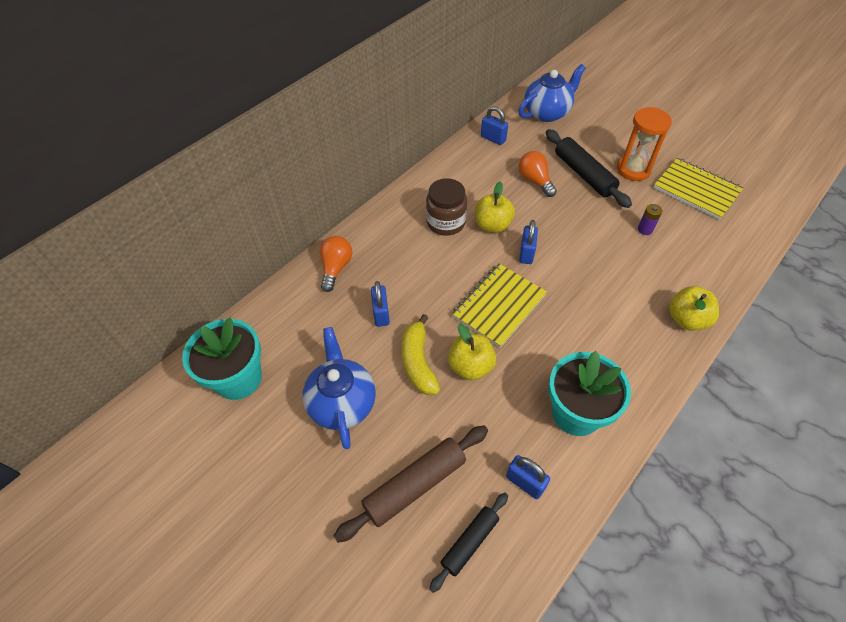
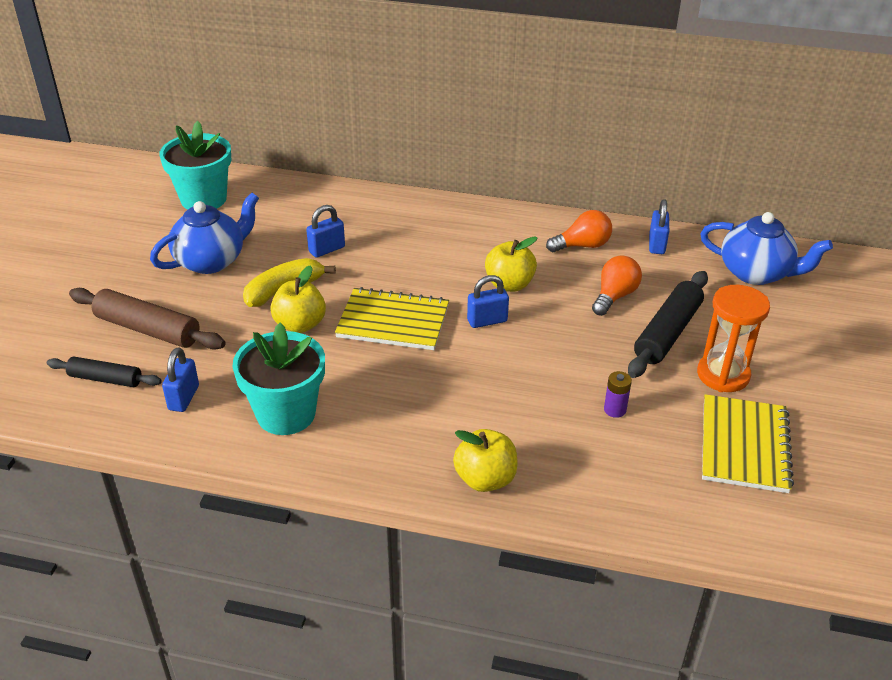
camera: 60 degrees right, 15 degrees down
orange light bulb [320,236,352,292] -> orange light bulb moved to [546,210,612,252]
brown jar [426,178,467,236] -> none

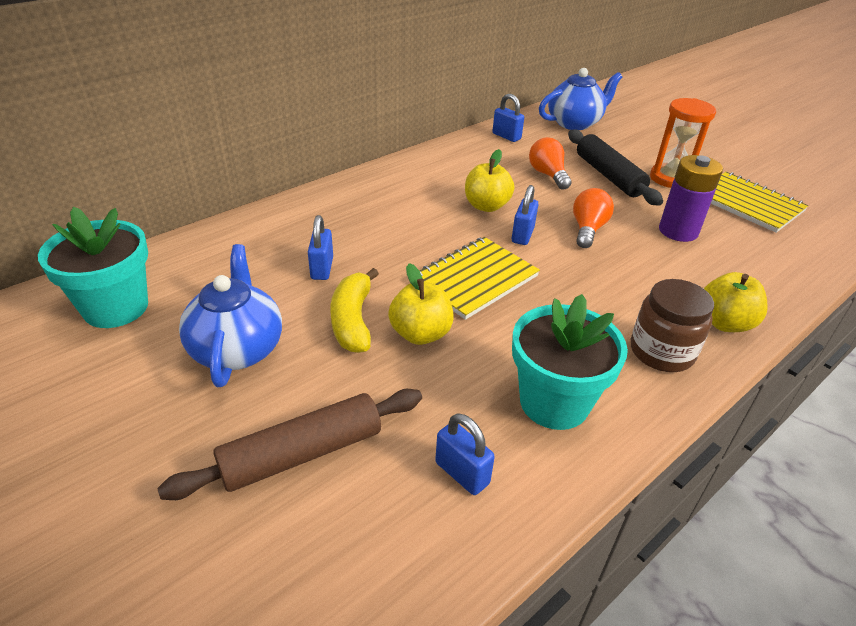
camera: 55 degrees left, 0 degrees up
black rolling pin [47,357,162,387] -> none
orange light bulb [546,210,612,252] -> orange light bulb moved to [573,188,614,248]
purple battery [604,371,632,418] -> purple battery [659,155,723,242], size x2.02
none -> brown jar [631,279,714,372]

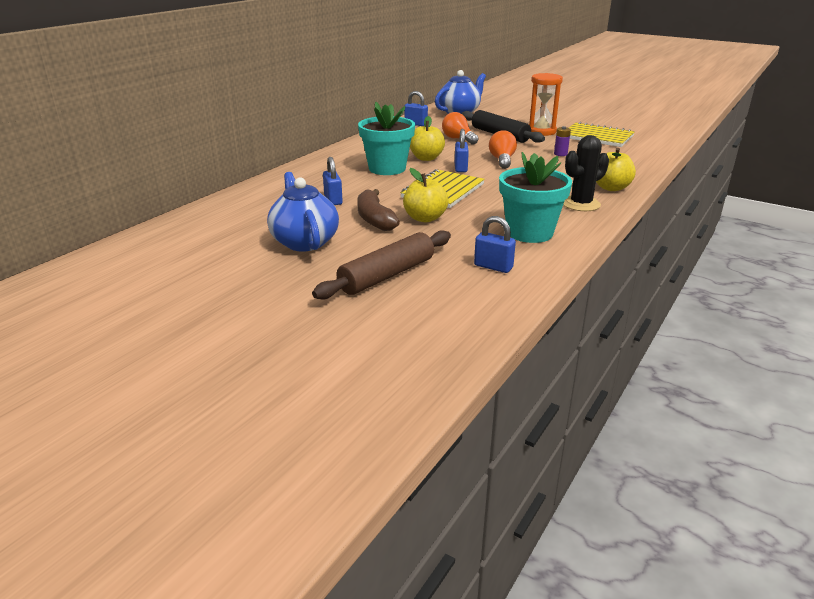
camera: 15 degrees left, 10 degrees down
turquoise flower pot [38,207,148,328] -> turquoise flower pot moved to [358,102,415,175]
yellow banana [330,268,379,353] -> brown banana [357,189,400,231]
brown jar [631,279,714,372] -> black cactus [563,135,609,211]
purple battery [659,155,723,242] -> purple battery [554,126,571,156], size x0.50

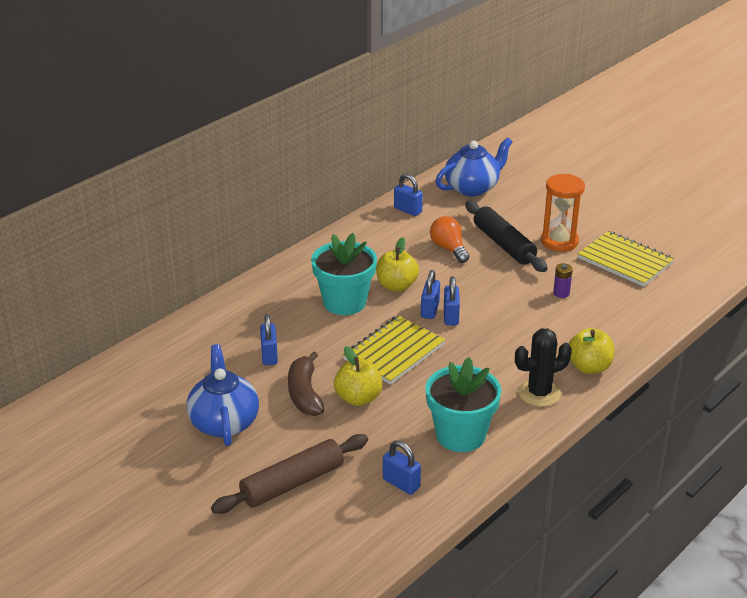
camera: 10 degrees right, 5 degrees up
orange light bulb [489,130,517,169] -> none
none -> blue padlock [444,276,460,325]

